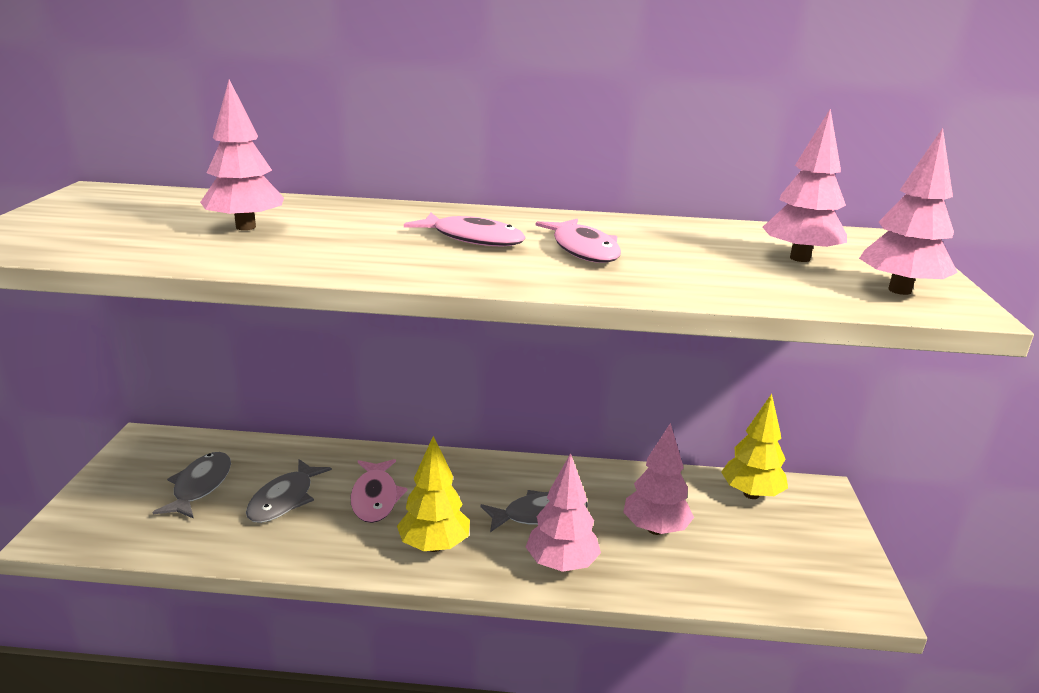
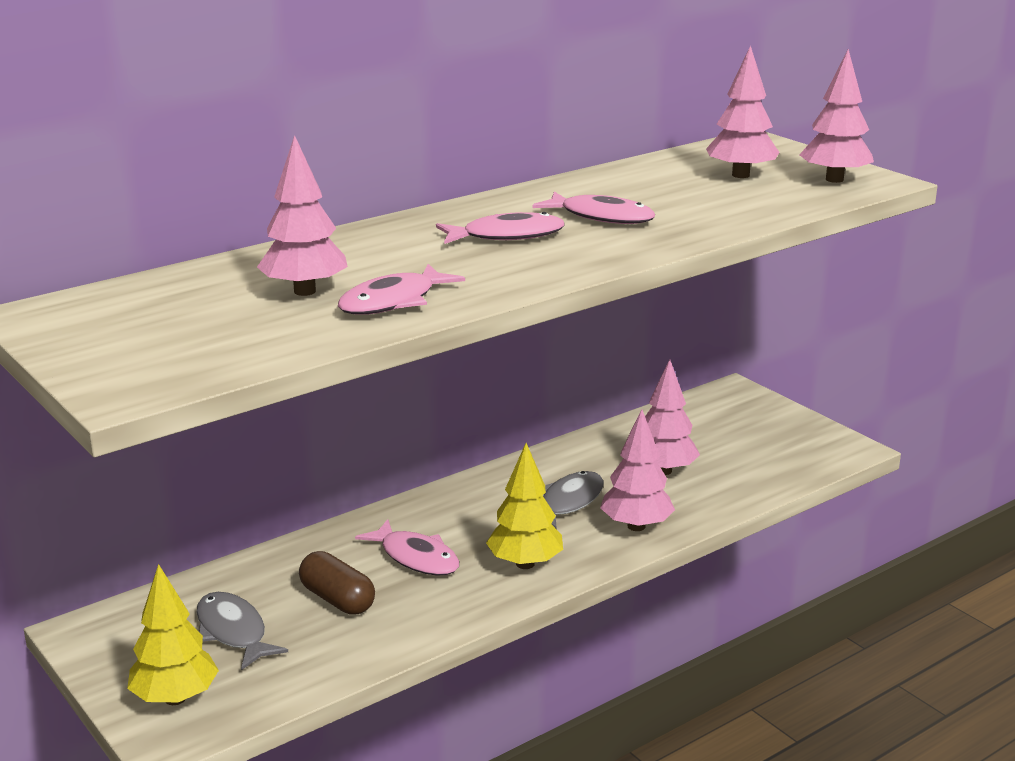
camera: 40 degrees left, 0 degrees up
grey fish [246,459,332,523] -> brown capsule [299,551,375,614]
yellow tree [721,394,788,499] -> yellow tree moved to [127,564,219,705]
none -> pink fish [338,264,465,315]

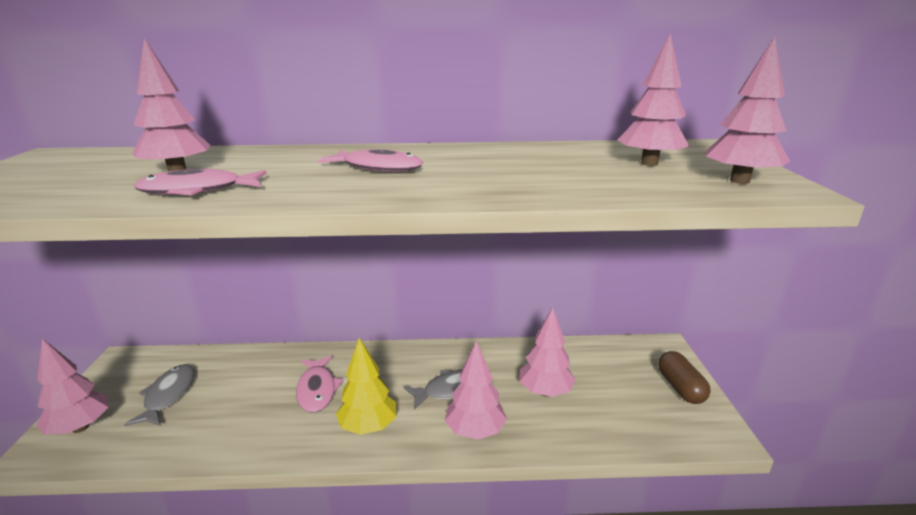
camera: 35 degrees right, 0 degrees up
yellow tree [127,564,219,705] -> pink tree [36,338,109,435]
brown capsule [299,551,375,614] -> brown capsule moved to [658,351,711,404]
pink fish [532,191,655,224] -> none

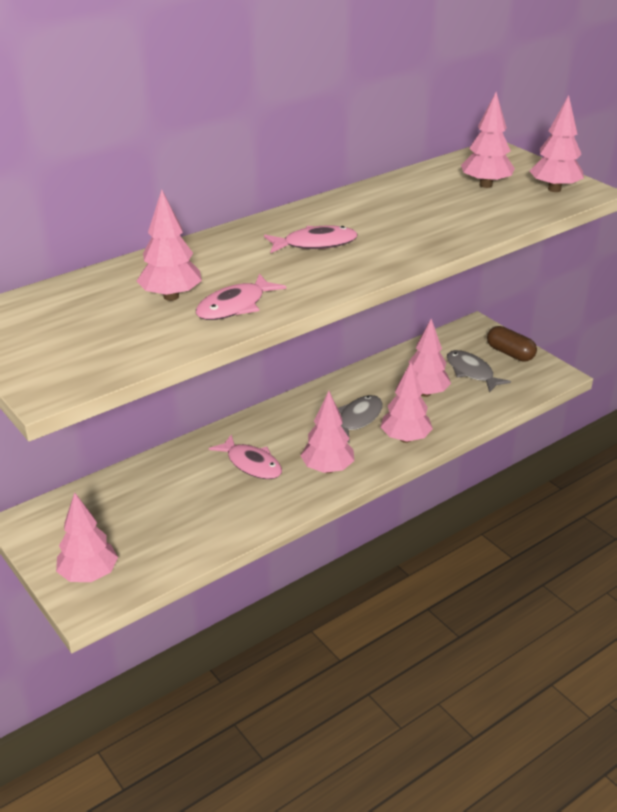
camera: 35 degrees left, 10 degrees up
grey fish [124,364,195,426] -> grey fish moved to [447,350,511,392]
yellow tree [336,338,397,435] -> pink tree [300,391,354,473]

